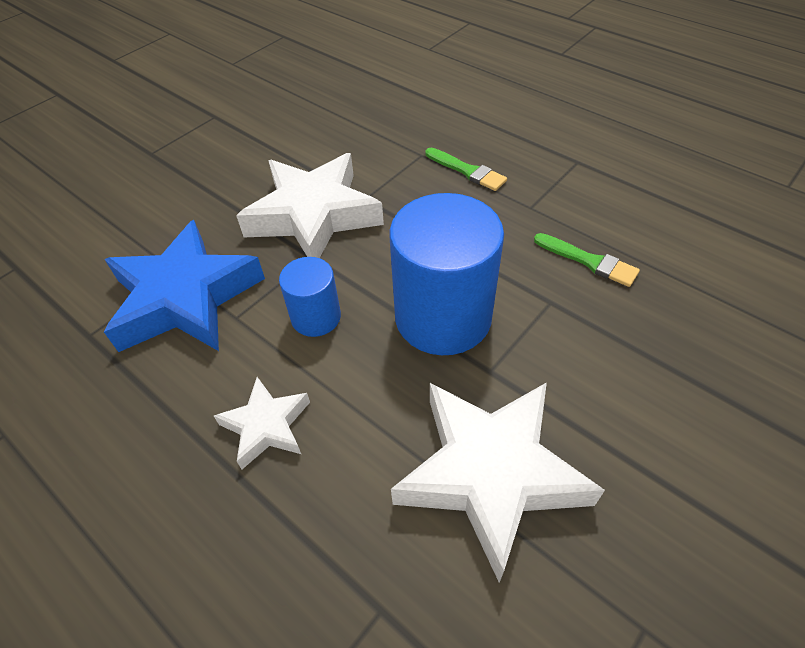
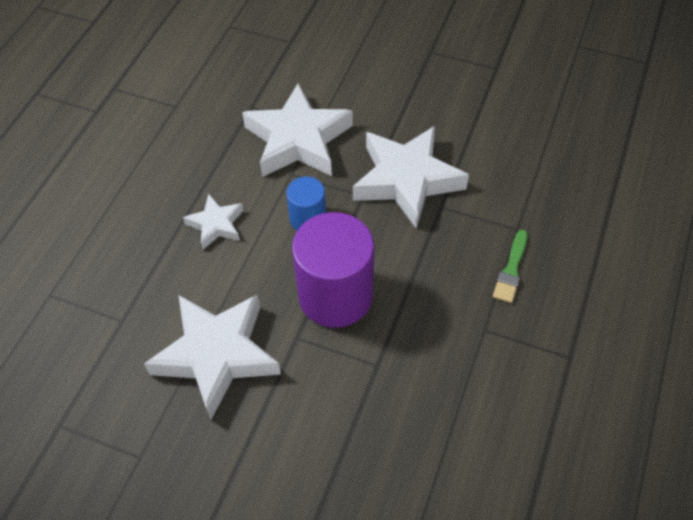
camera: 70 degrees right, 5 degrees up
blue star [104,220,265,352] -> white star [242,83,353,177]
blue cylinder [389,193,504,355] -> purple cylinder [292,212,374,328]
green brush [534,233,640,287] -> none

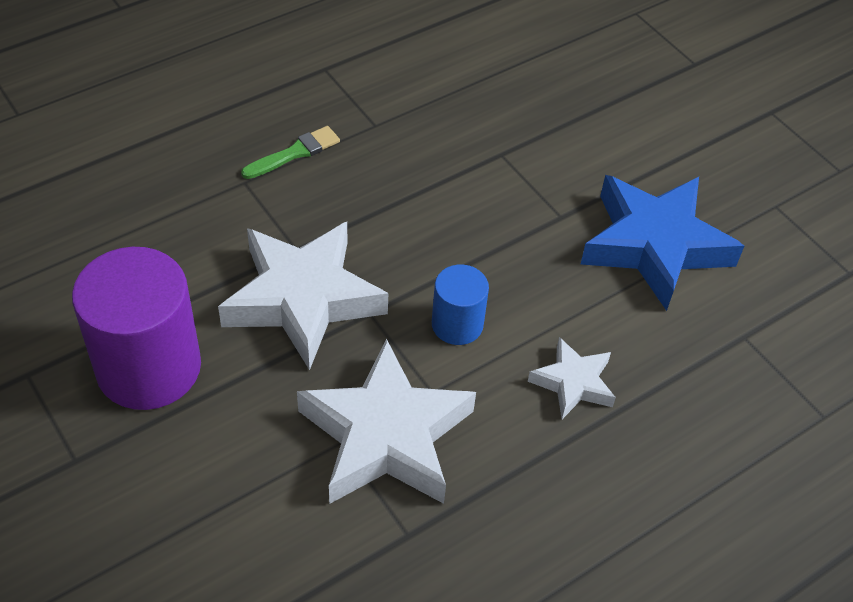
camera: 150 degrees left, 5 degrees down
white star [144,294,281,419] -> blue star [581,175,744,311]
purple cylinder [292,212,374,328] -> purple cylinder moved to [72,247,201,410]

